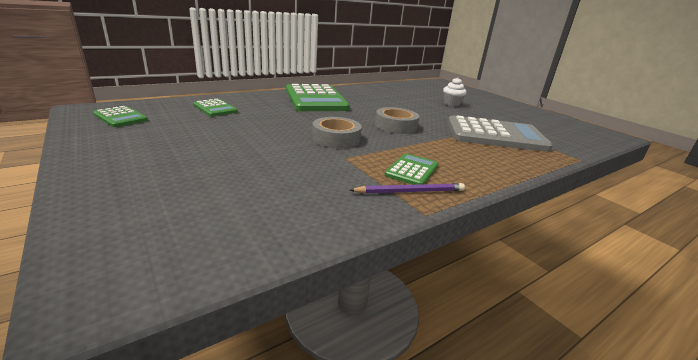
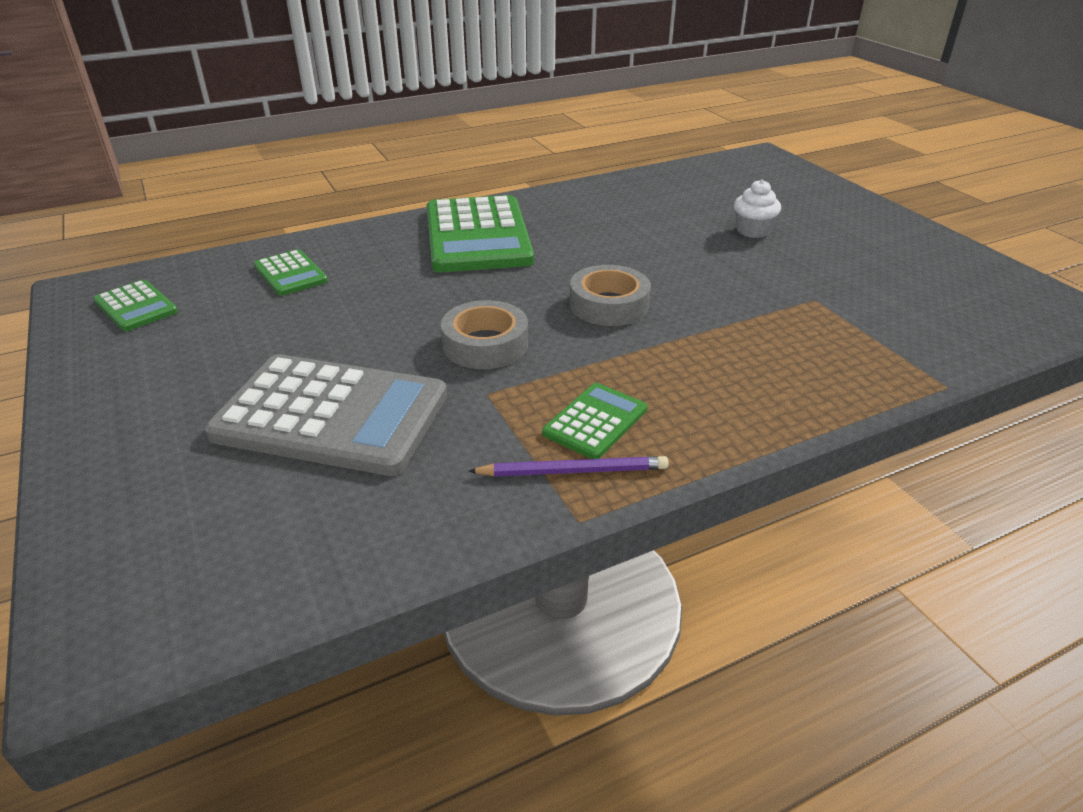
camera: 10 degrees right, 10 degrees up
grey calculator [448,115,553,152] -> grey calculator moved to [205,354,447,476]

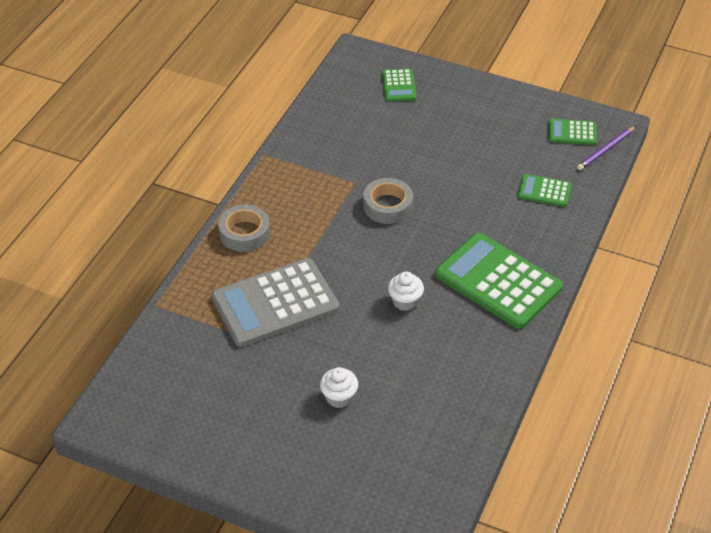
camera: 140 degrees right, 10 degrees up
grey calculator [205,354,447,476] -> grey calculator moved to [211,258,339,347]
purple pencil [468,456,669,477] -> purple pencil moved to [577,126,636,170]
green calculator [542,383,647,459] -> green calculator moved to [382,68,416,102]
grey tape [570,265,651,326] -> grey tape moved to [218,205,270,252]
none -> white cupcake [388,272,424,311]

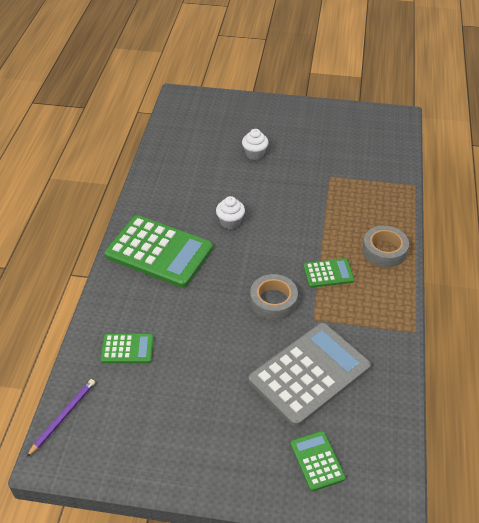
camera: 165 degrees right, 0 degrees up
grey calculator [211,258,339,347] -> grey calculator moved to [248,323,371,427]
green calculator [548,119,597,145] -> green calculator moved to [303,258,354,288]

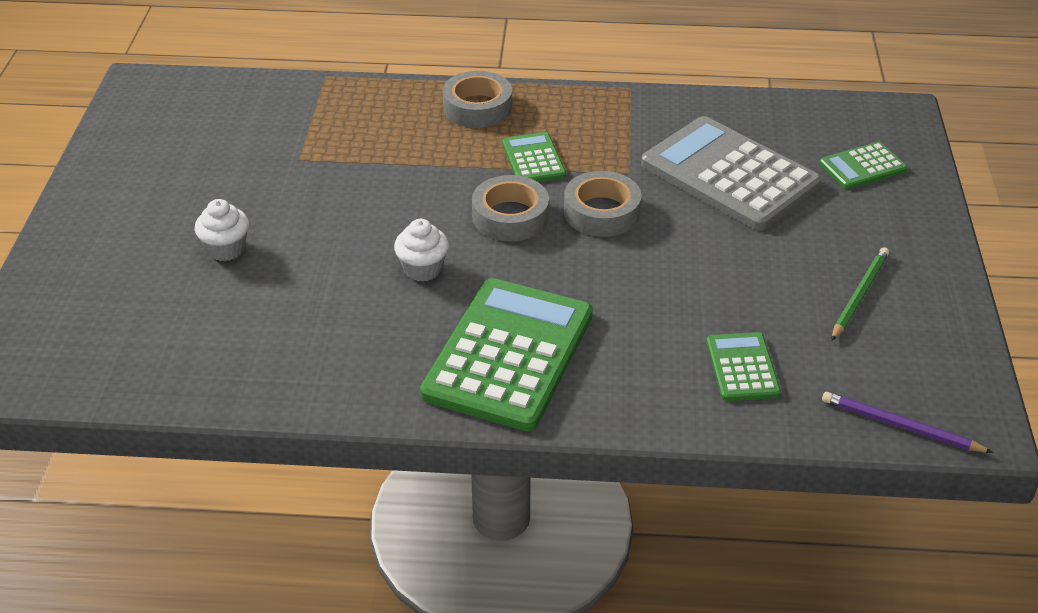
camera: 95 degrees left, 5 degrees down
none -> grey tape [472,175,549,242]
none -> green pencil [831,247,889,341]

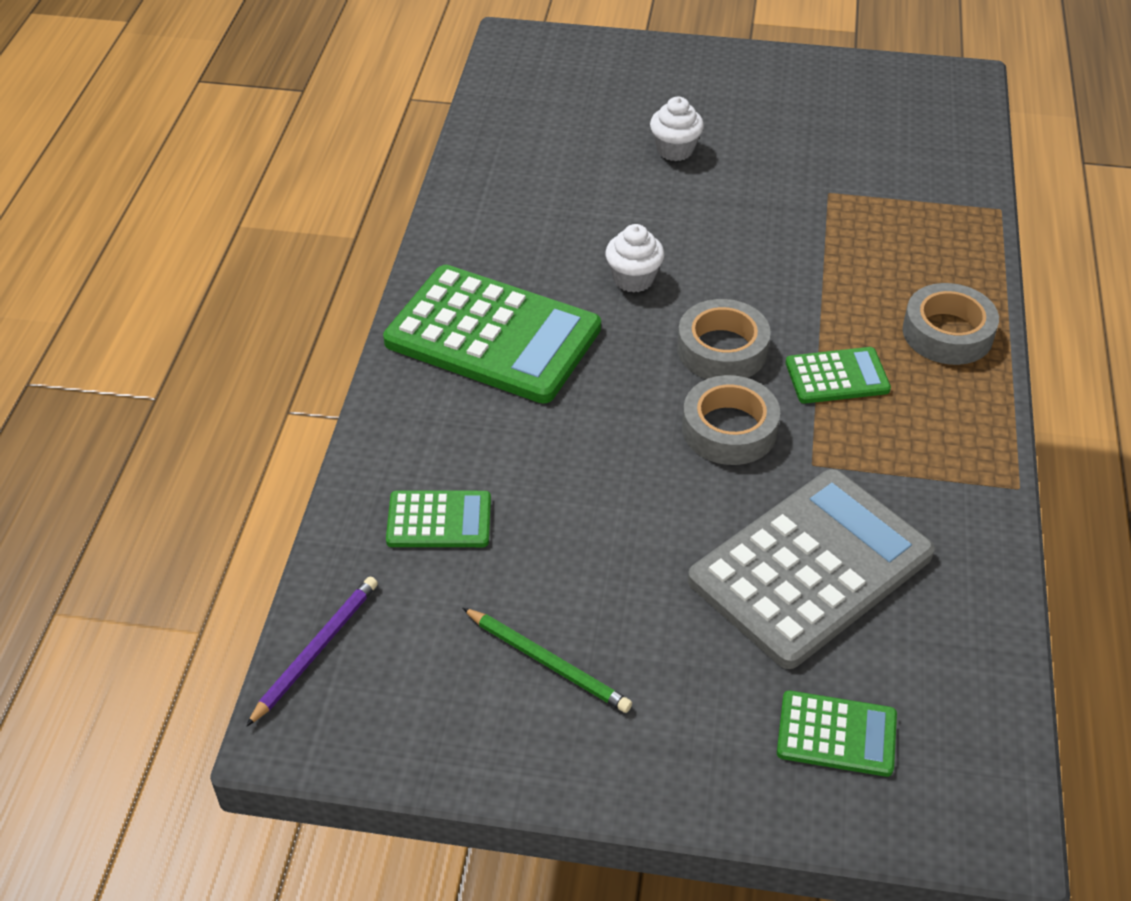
camera: 95 degrees right, 5 degrees up
green calculator [820,142,907,189] -> green calculator turned 120 degrees clockwise [777,690,897,777]

